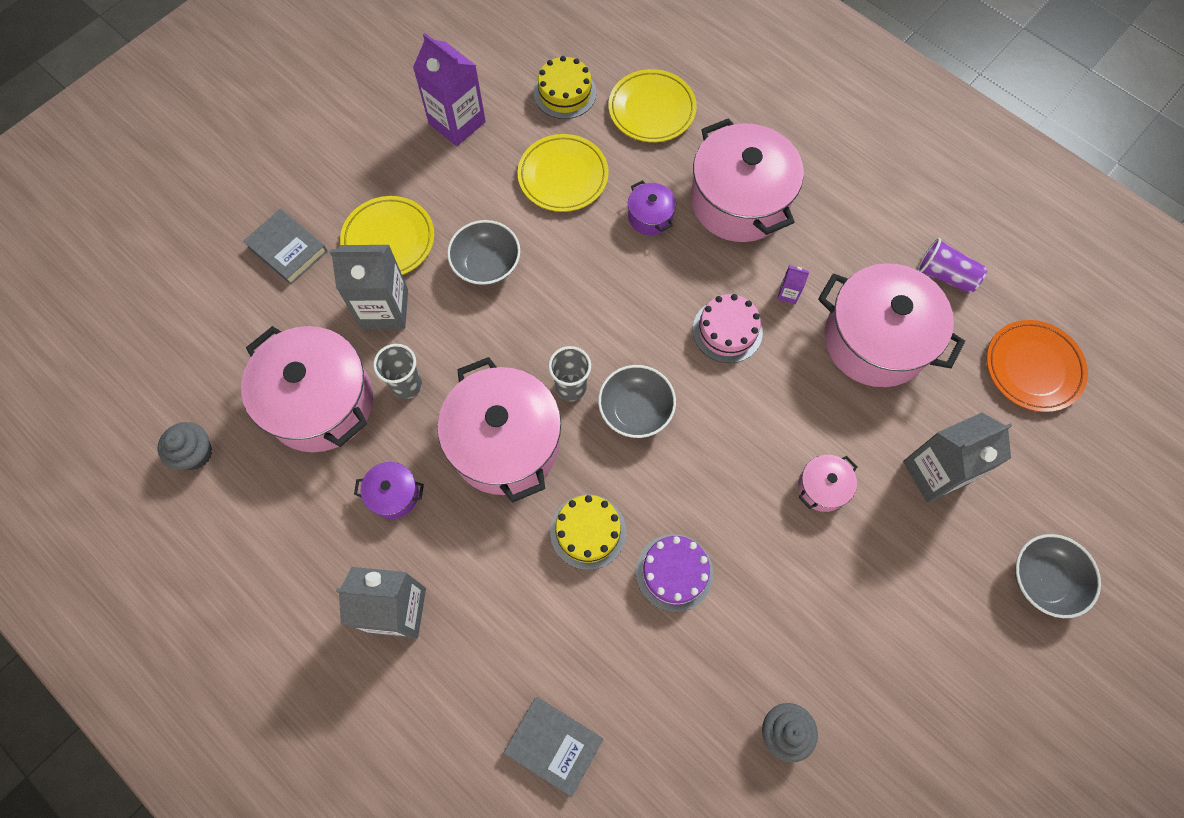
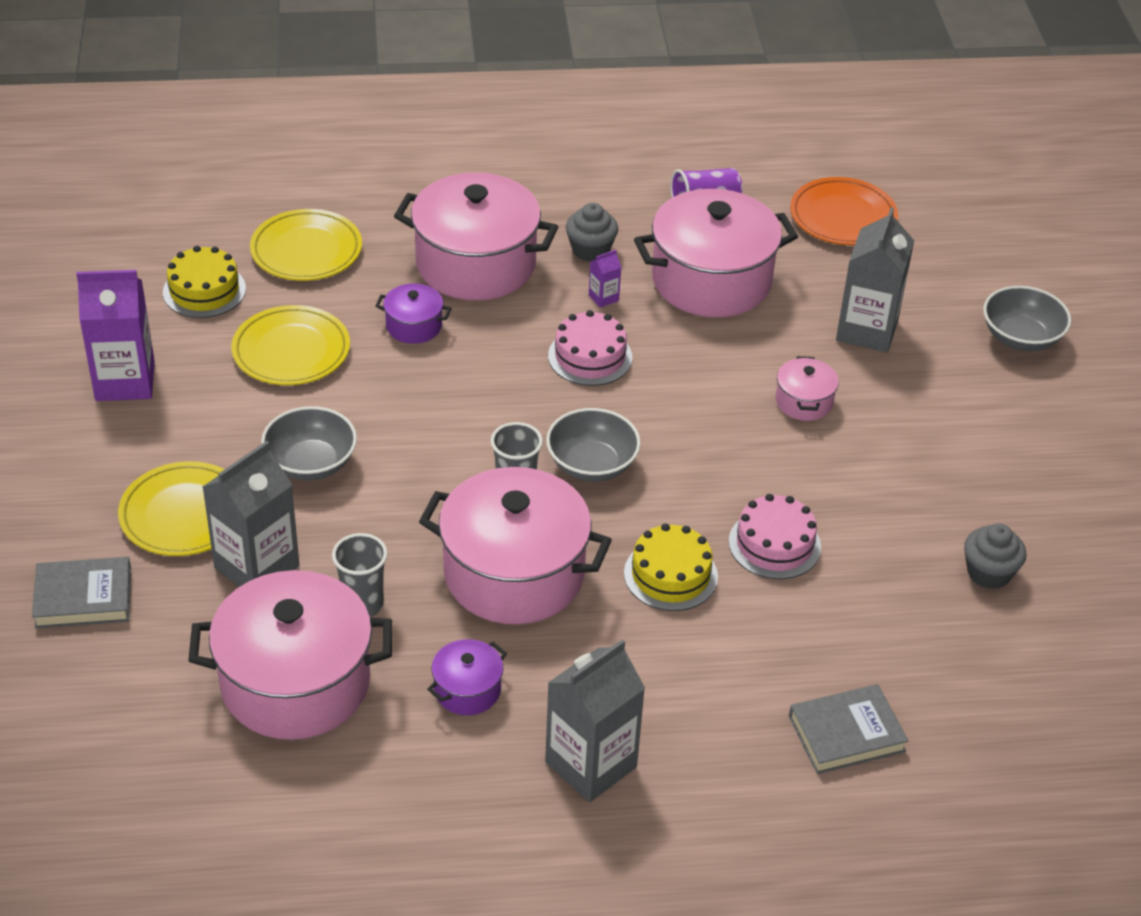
camera: 50 degrees left, 25 degrees down
grey cupcake [158,422,212,470] -> grey cupcake moved to [566,203,618,262]
purple cake [636,534,713,612] -> pink cake [729,494,821,579]

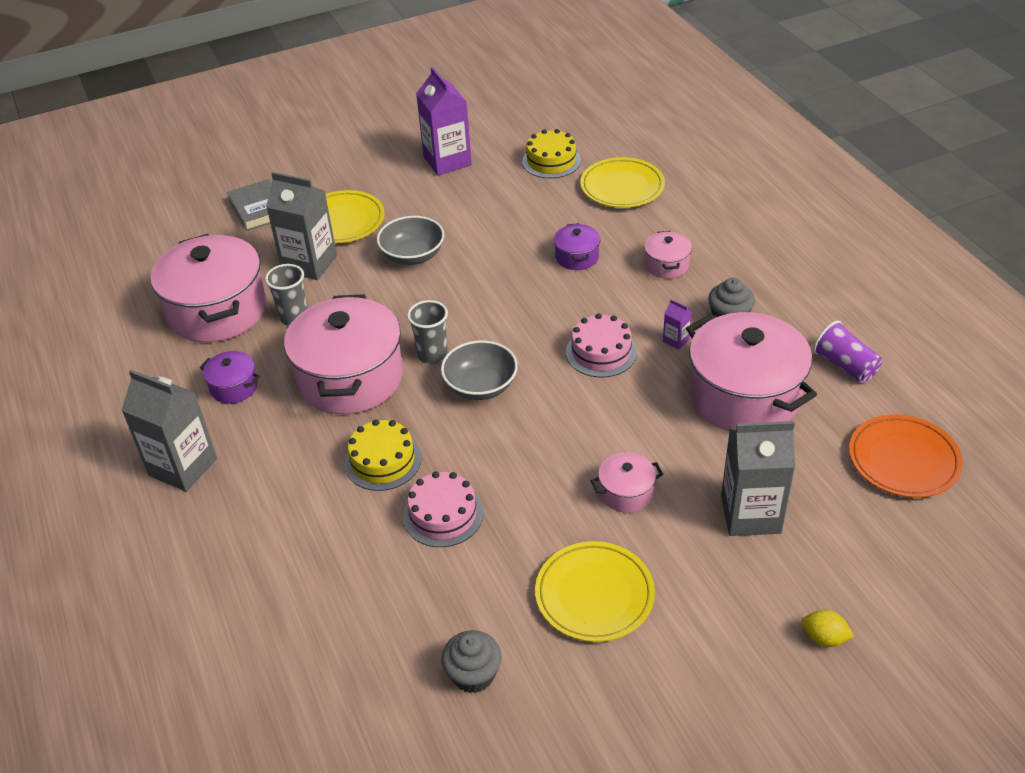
camera: 75 degrees right, 0 degrees up
yellow plate [231,305,350,385] -> yellow plate moved to [535,541,655,642]
pink pot [394,173,558,300] -> pink pot [644,231,692,279], size x0.45
grey book [789,684,909,774] -> none
grey bowl [983,286,1071,351] -> yellow lemon [801,610,854,647]

